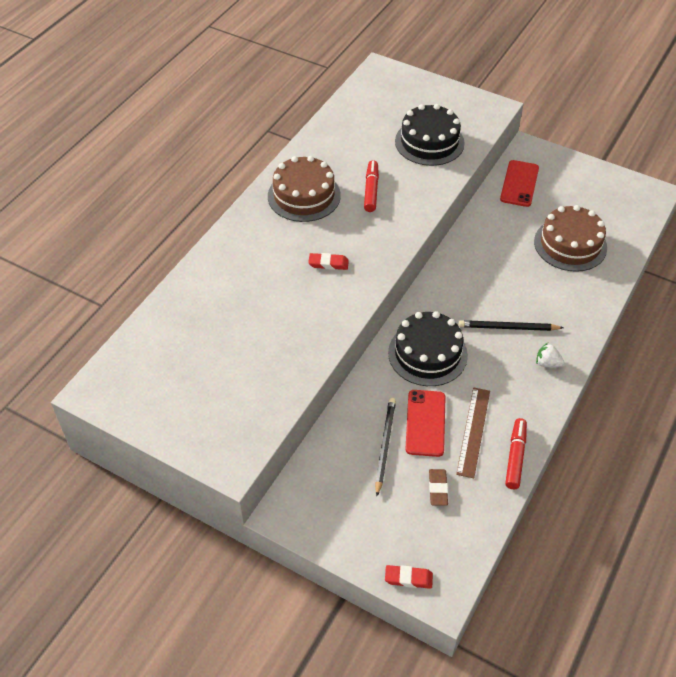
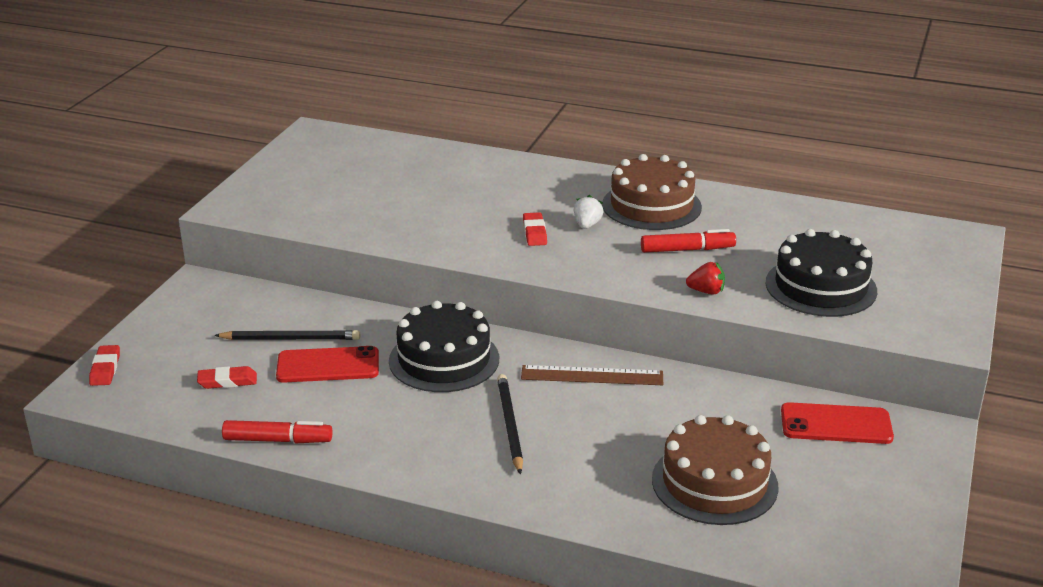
camera: 80 degrees right, 20 degrees down
brown eraser [429,469,448,506] -> red eraser [197,366,257,389]
brown ruler [456,388,490,478] -> brown ruler moved to [521,365,663,385]
white strawberry [536,343,565,368] -> white strawberry moved to [574,195,604,229]
none -> red strawberry [686,262,725,295]

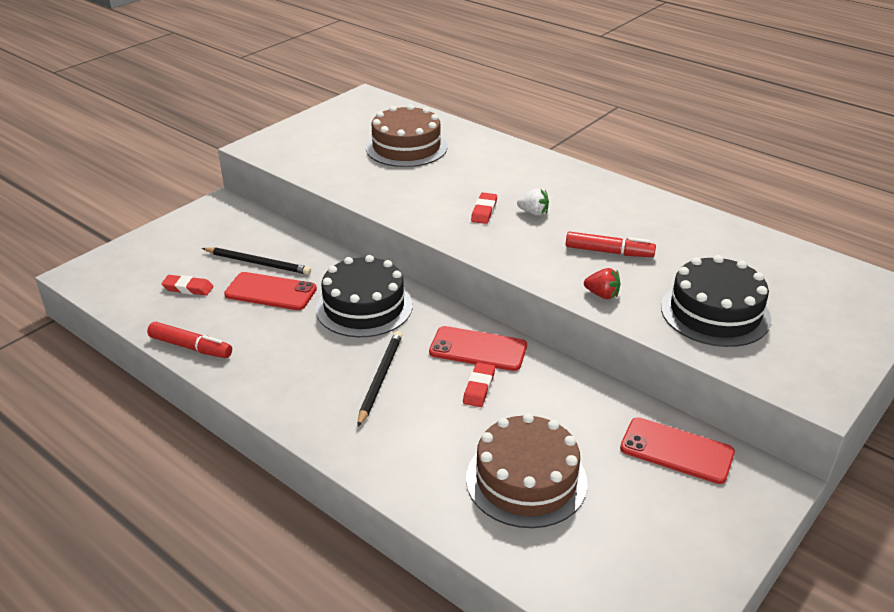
camera: 20 degrees right, 5 degrees up
red eraser [89,345,120,386] -> red eraser moved to [463,362,495,407]
brown ruler [521,365,663,385] -> red phone [429,326,527,371]
white strawberry [574,195,604,229] -> white strawberry turned 75 degrees clockwise [517,188,549,216]
brown cake [602,154,702,230] -> brown cake moved to [366,104,447,167]

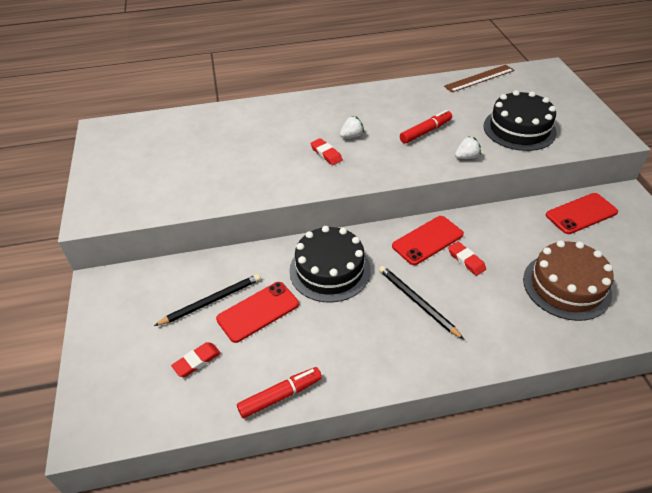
camera: 50 degrees left, 10 degrees up
brown cake [366,104,447,167] -> none
red strawberry [584,268,621,299] -> white strawberry [455,136,481,159]
none -> brown ruler [444,65,514,92]

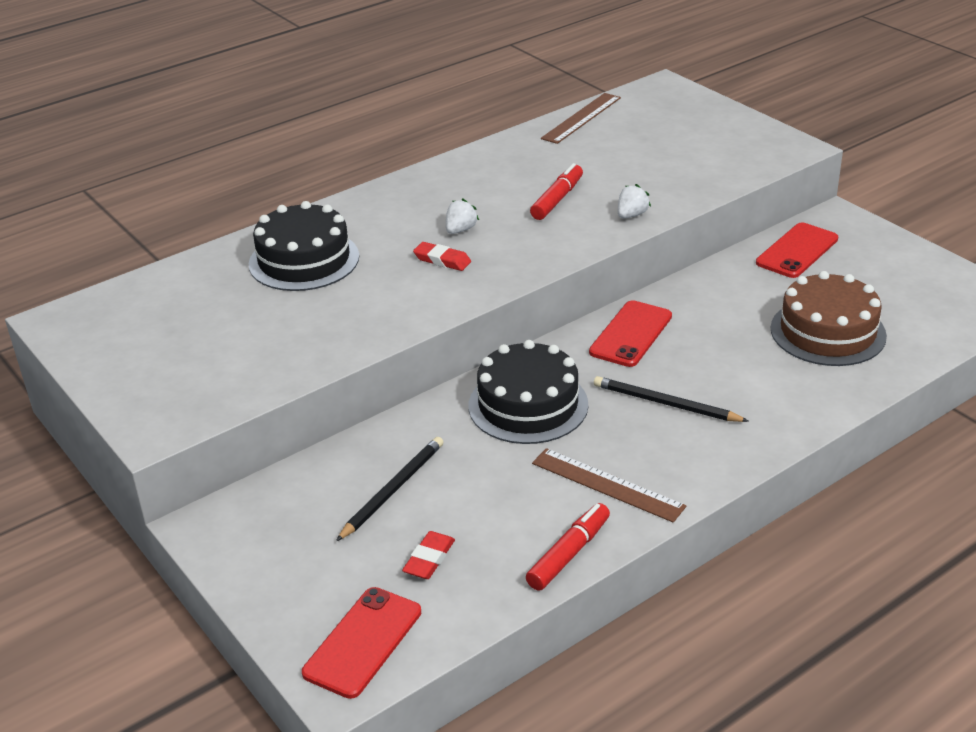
camera: 25 degrees left, 10 degrees down
red phone [216,282,299,343] -> red phone moved to [302,587,421,699]
red eraser [448,241,486,276] -> none
black cake [484,90,557,151] -> black cake moved to [249,201,359,291]
none -> brown ruler [532,448,686,523]

